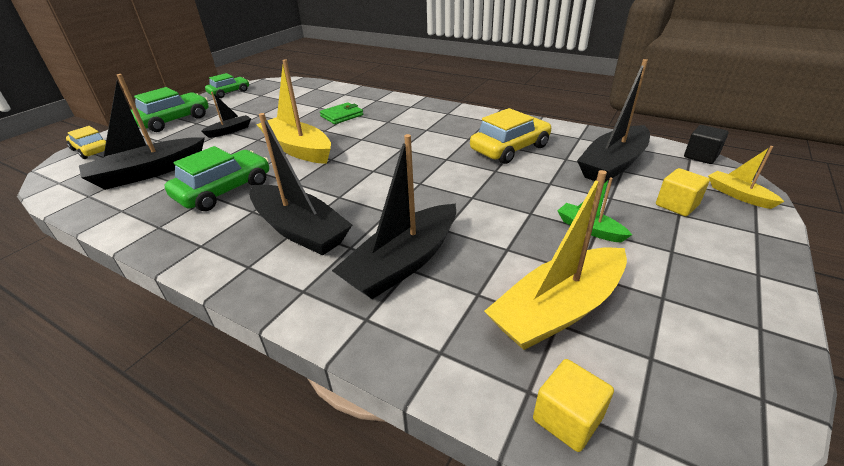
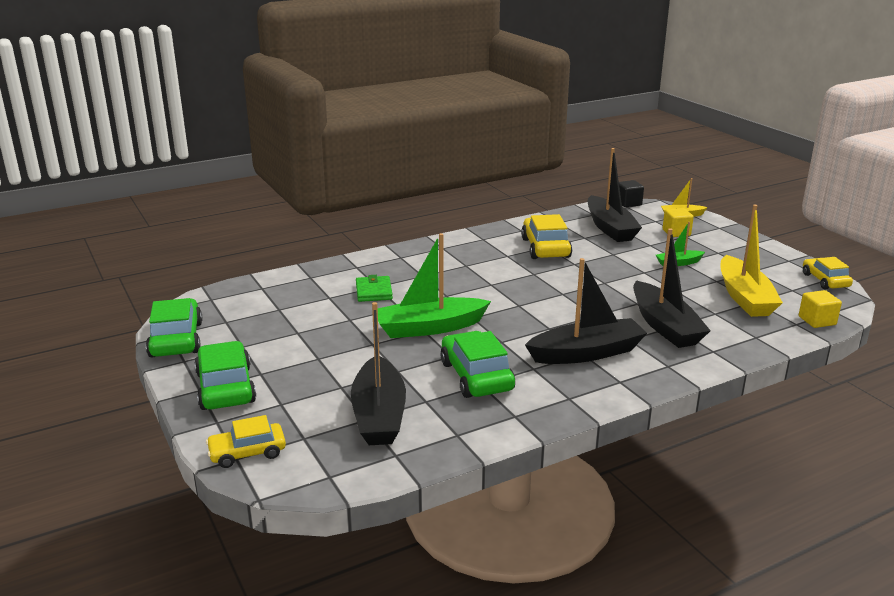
camera: 60 degrees left, 10 degrees down
black boat [201,92,251,138] -> none
green car [205,73,249,98] -> green car [146,298,202,357], size x1.53
yellow boat [256,59,331,164] -> green boat [378,233,491,338]
none -> yellow car [803,257,853,289]

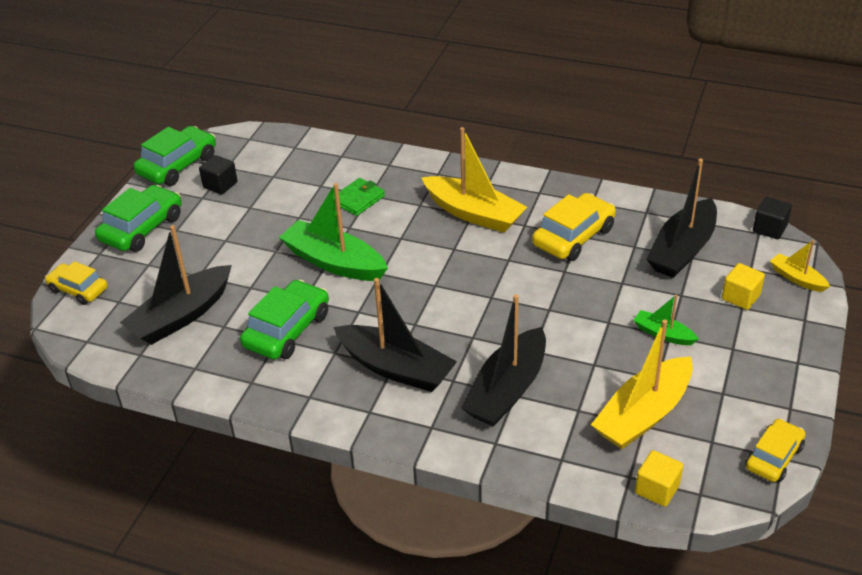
camera: 50 degrees right, 15 degrees up
none -> black cube [199,155,238,195]
none -> yellow boat [421,127,527,233]

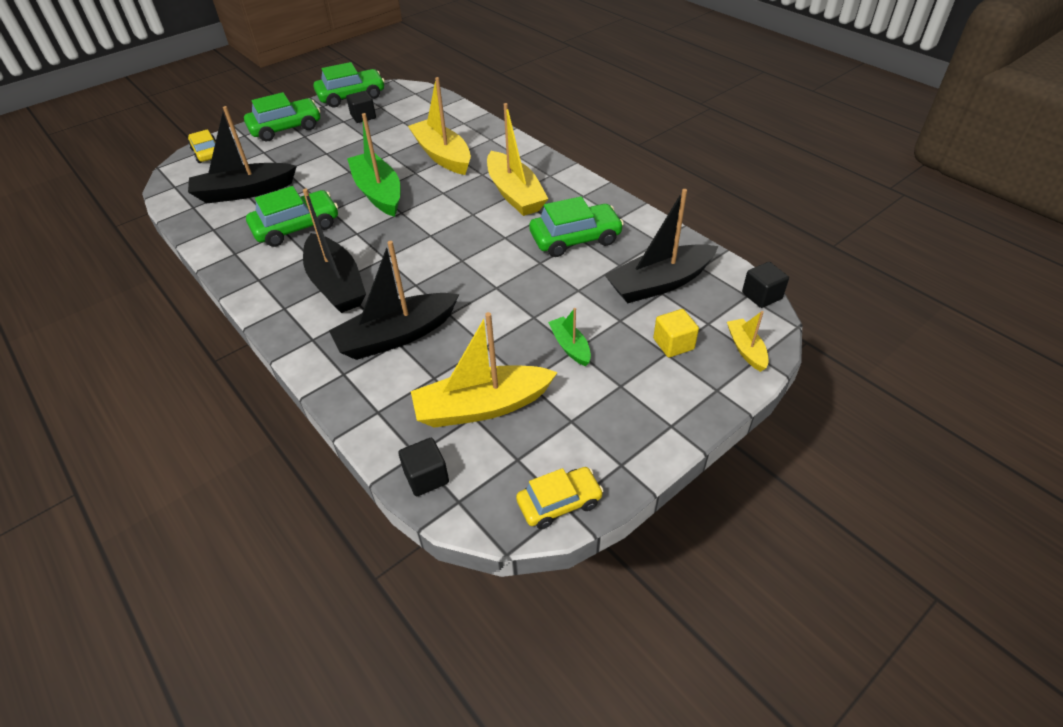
camera: 30 degrees right, 5 degrees up
green wallet [339,178,385,216] -> yellow boat [408,77,471,175]
yellow car [532,193,616,261] -> green car [529,197,624,257]
yellow cube [635,450,683,507] -> black cube [398,438,449,496]

